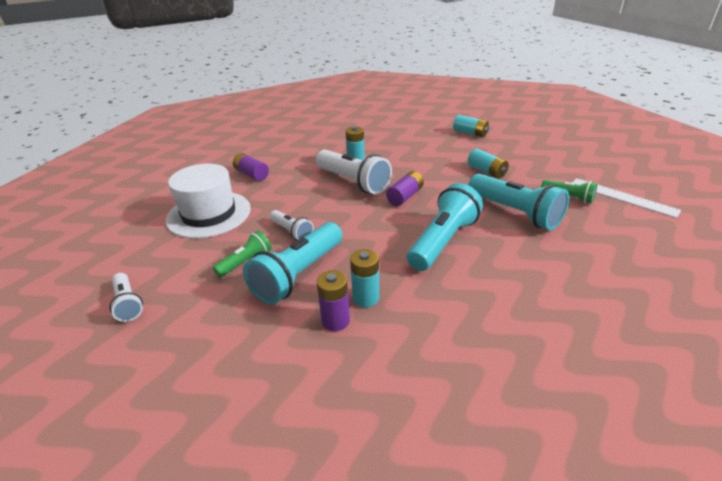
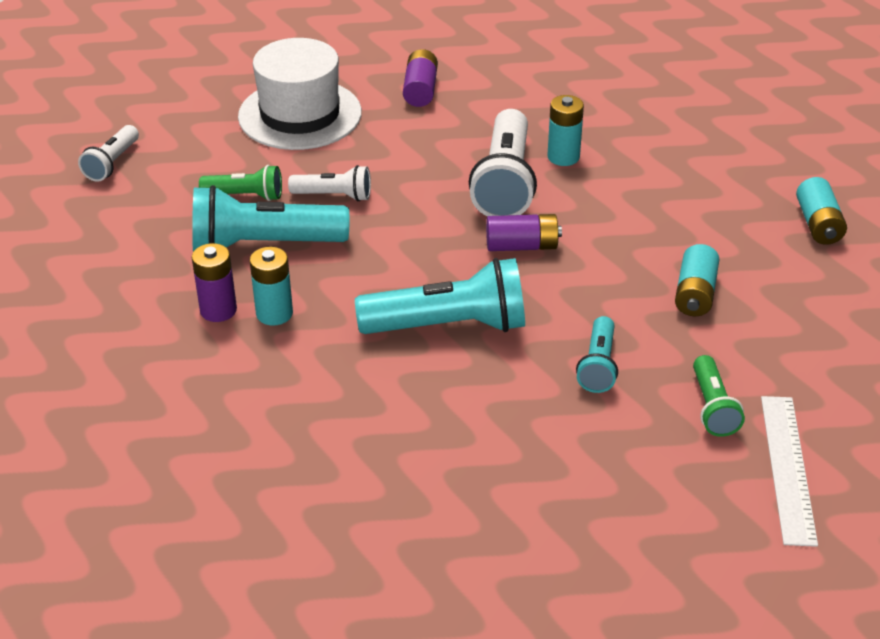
camera: 50 degrees right, 5 degrees up
white flashlight [269,210,314,241] -> white flashlight turned 90 degrees counterclockwise [288,165,371,201]
turquoise flashlight [469,174,569,230] -> turquoise flashlight [576,316,618,393], size x0.54

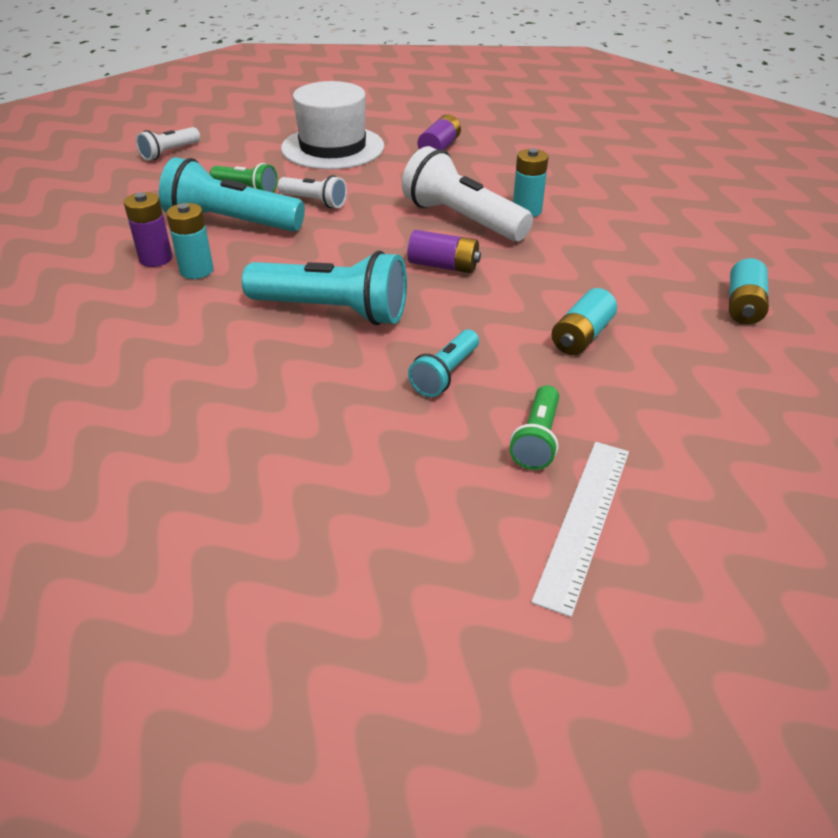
camera: 20 degrees right, 0 degrees up
white flashlight [469,109,537,217] -> white flashlight turned 105 degrees clockwise [402,146,533,241]

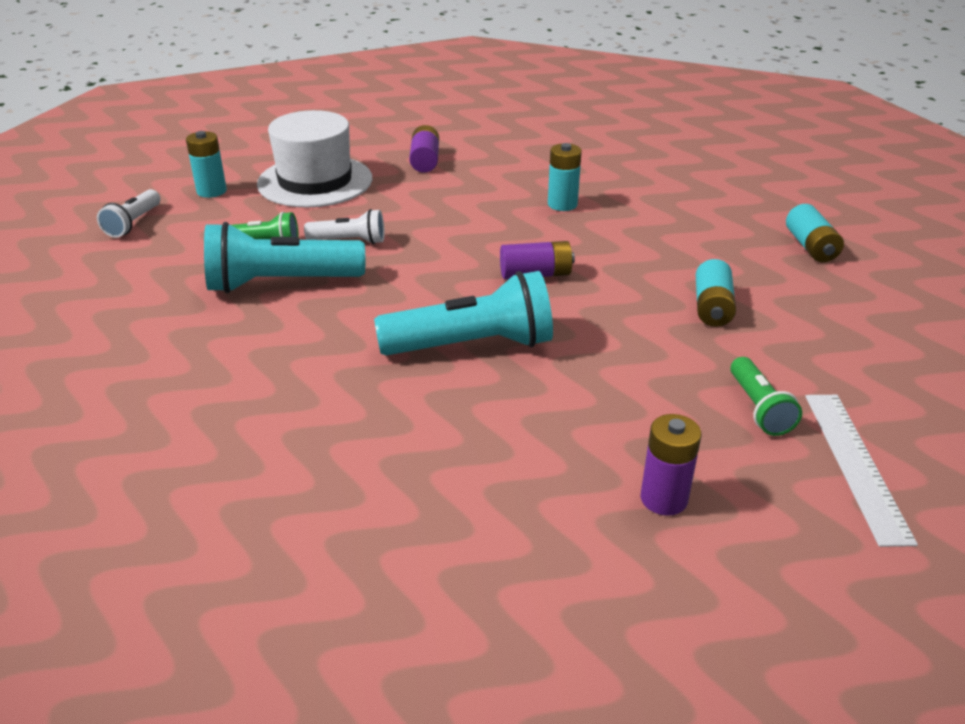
camera: 25 degrees left, 5 degrees down
purple battery [124,192,173,267] -> purple battery moved to [640,414,701,516]
turquoise battery [166,203,214,279] -> turquoise battery moved to [186,131,227,198]
white flashlight [402,146,533,241] -> none
turquoise flashlight [408,329,479,397] -> none

